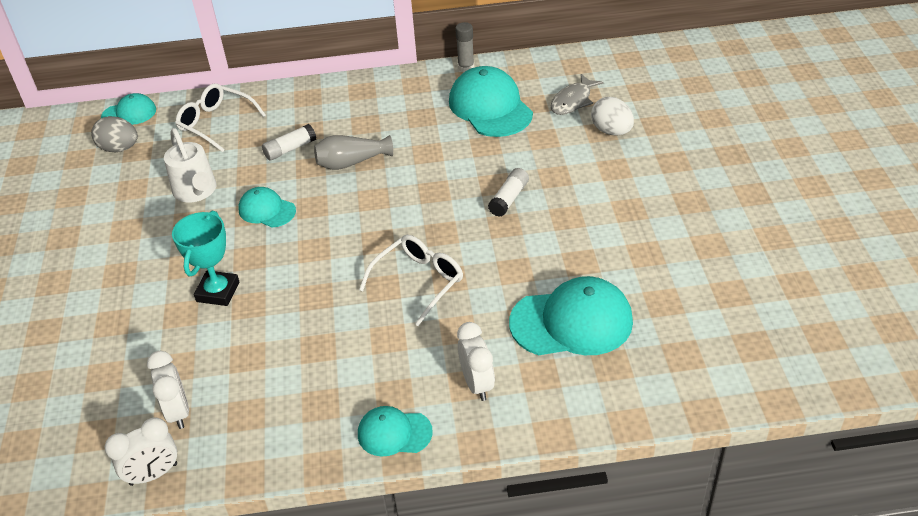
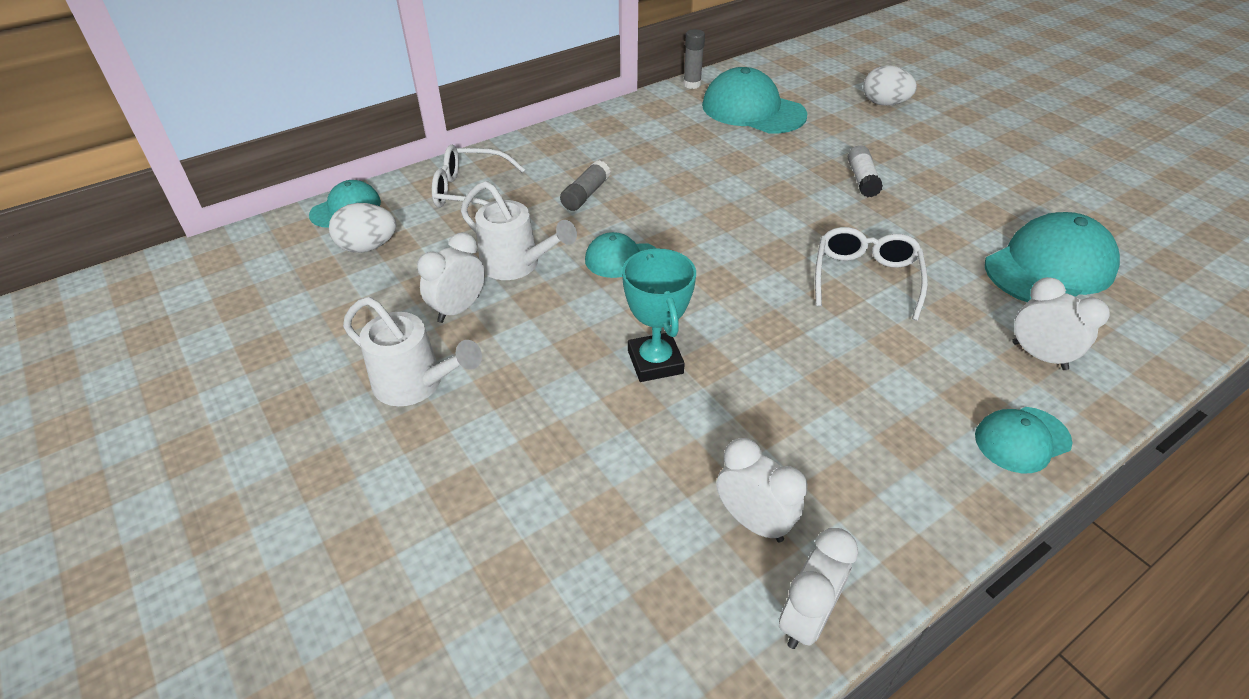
camera: 30 degrees left, 0 degrees up
grey egg [91,116,138,152] -> white egg [329,203,396,253]
white glue stick [262,124,316,161] -> grey glue stick [560,160,611,211]
grey vase [314,135,393,170] -> none
grey fish [550,74,604,115] -> none
none -> white watering can [343,297,482,406]
none -> white clock [417,232,485,323]

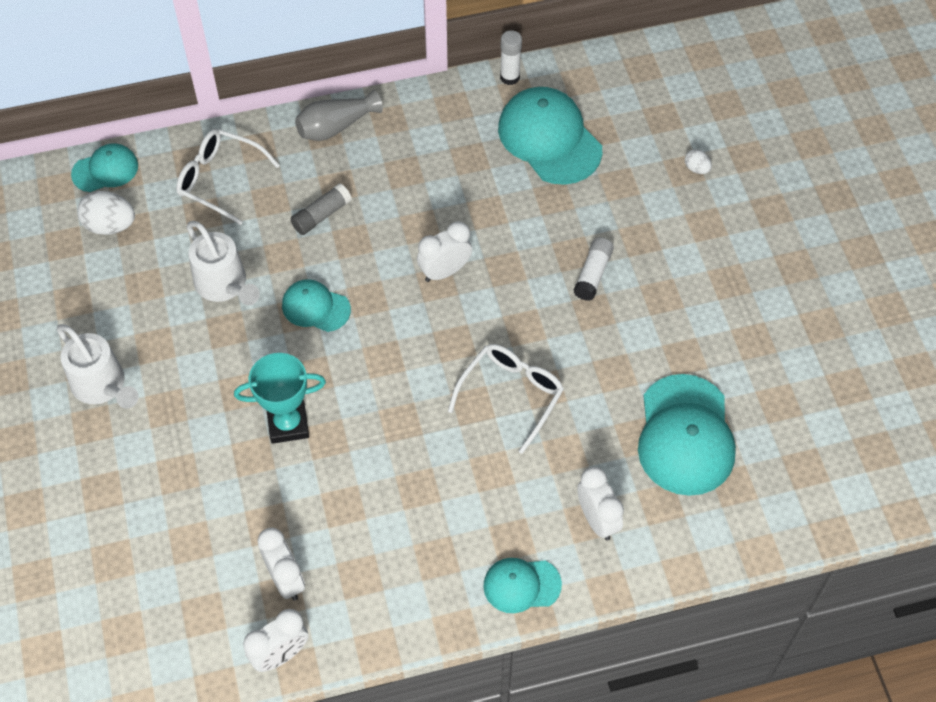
camera: 20 degrees right, 15 degrees up
white clock [417,232,485,323] -> white clock moved to [417,221,472,282]
turquoise trophy [622,248,696,382] -> turquoise trophy turned 75 degrees clockwise [234,353,326,444]
grey glue stick [683,29,705,89] -> white glue stick [500,30,522,85]
white egg [863,65,917,106] -> white egg [685,149,712,174], size x0.53
turquoise cap [985,212,1120,302] -> turquoise cap turned 105 degrees clockwise [638,374,736,496]
none -> grey vase [295,90,383,141]

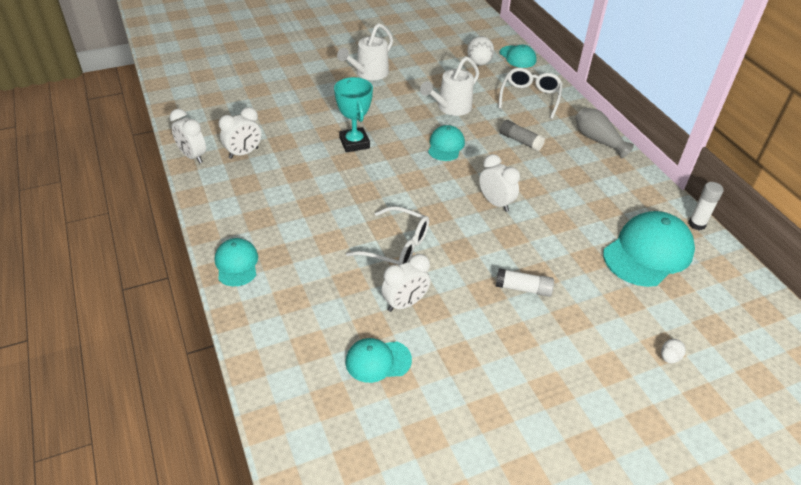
camera: 80 degrees right, 15 degrees down
white clock [577,467,624,541] -> white clock moved to [381,254,430,312]
turquoise cap [638,374,736,496] -> turquoise cap [345,338,412,383], size x0.56

